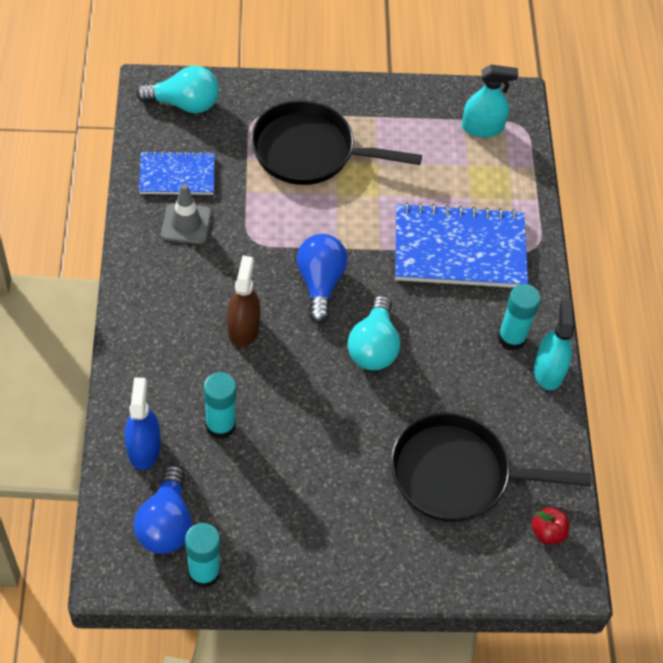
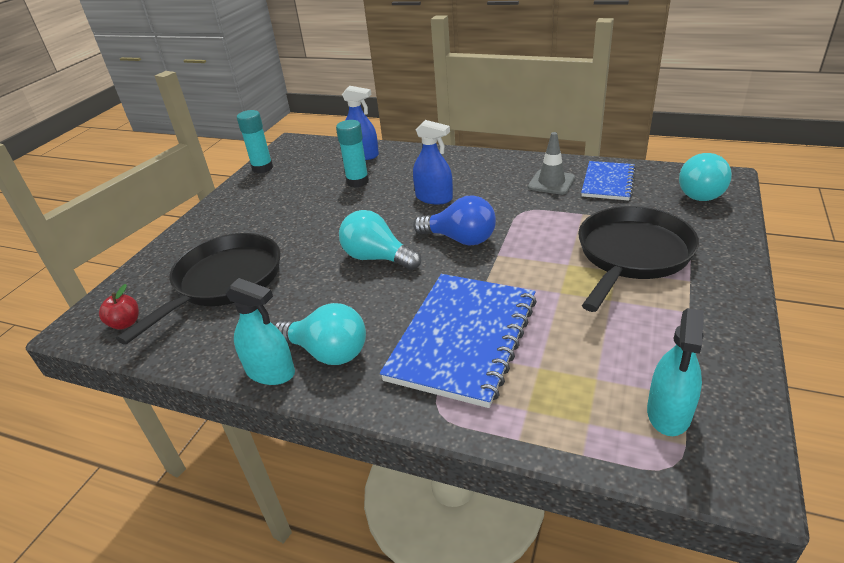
camera: 120 degrees right, 20 degrees down
blue light bulb [134,465,192,554] -> none
brown spray bottle [227,256,260,347] -> blue spray bottle [413,120,453,205]
turquoise glue stick [498,284,541,351] -> turquoise light bulb [274,303,366,365]

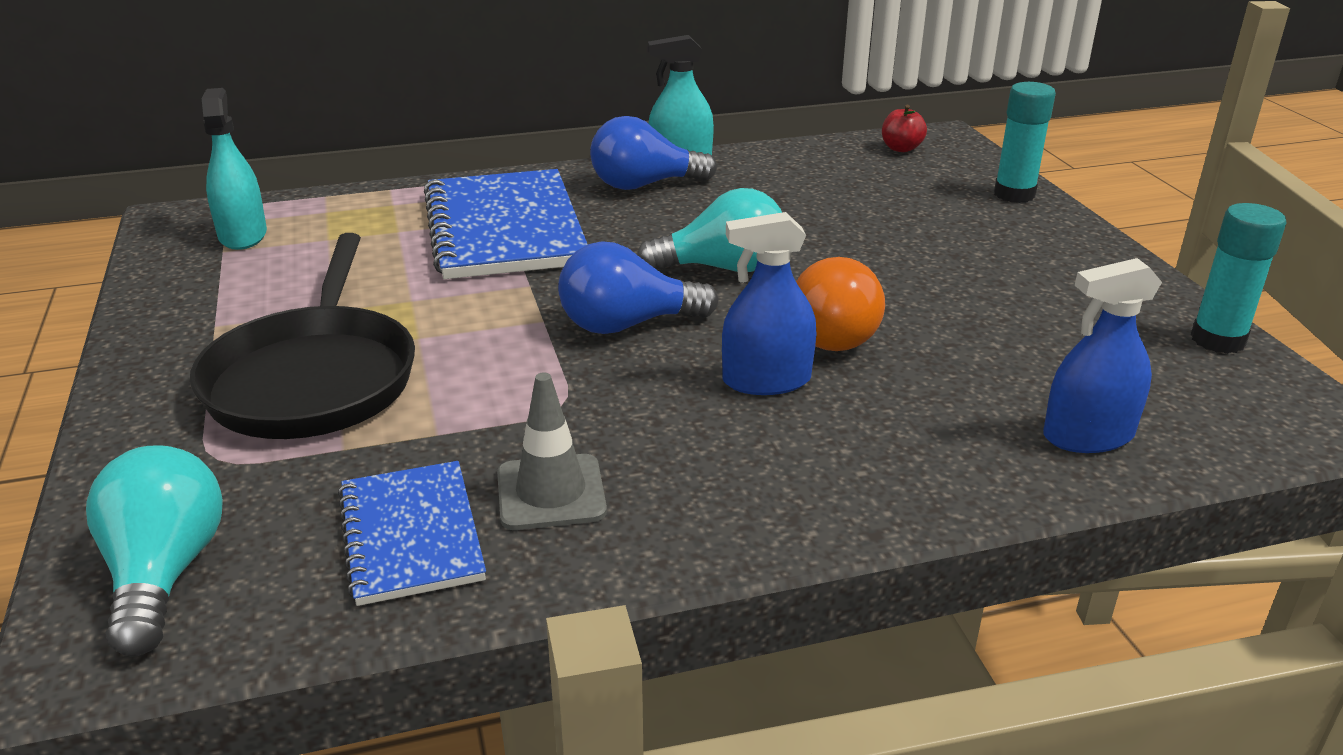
camera: 140 degrees right, 5 degrees down
black pan [116,233,280,345] -> none
turquoise light bulb [274,303,366,365] -> blue light bulb [590,116,717,190]
turquoise glue stick [336,120,369,188] -> turquoise glue stick moved to [994,82,1056,203]
none -> orange light bulb [796,257,885,351]

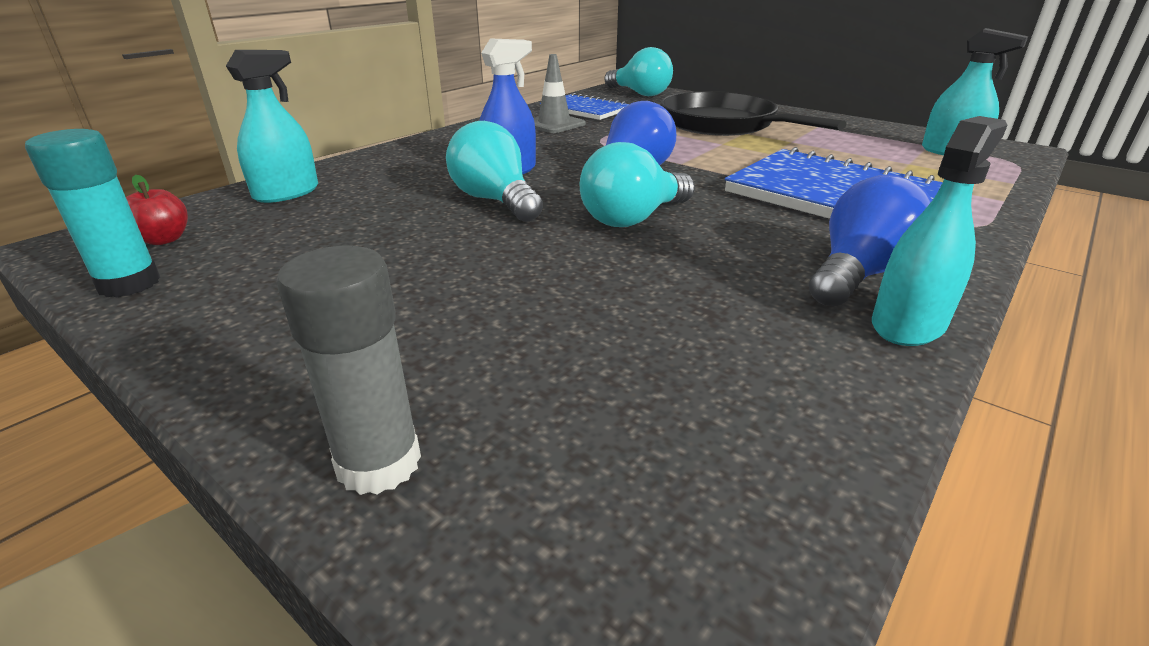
camera: 145 degrees right, 0 degrees up
orange light bulb [796,257,885,351] -> turquoise light bulb [446,121,543,222]
red apple [882,105,927,152] -> red apple moved to [126,175,188,245]
turquoise glue stick [994,82,1056,203] -> grey glue stick [276,246,421,495]
blue spray bottle [1043,258,1162,453] -> turquoise spray bottle [226,50,318,203]

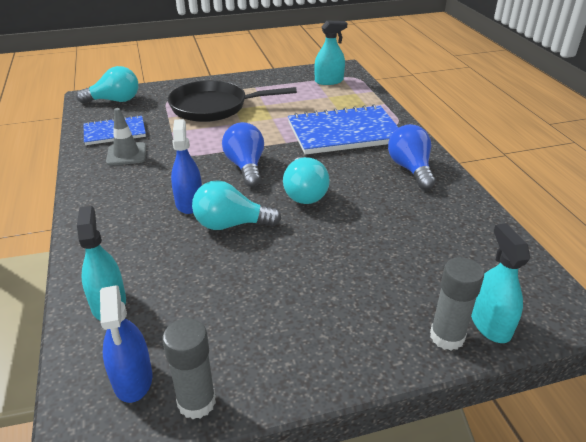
camera: 55 degrees left, 5 degrees up
turquoise glue stick [25,129,160,298] -> grey glue stick [162,318,216,419]
red apple [126,175,188,245] -> blue spray bottle [100,285,152,403]
turquoise spray bottle [872,116,1007,346] -> turquoise spray bottle moved to [471,223,530,343]

